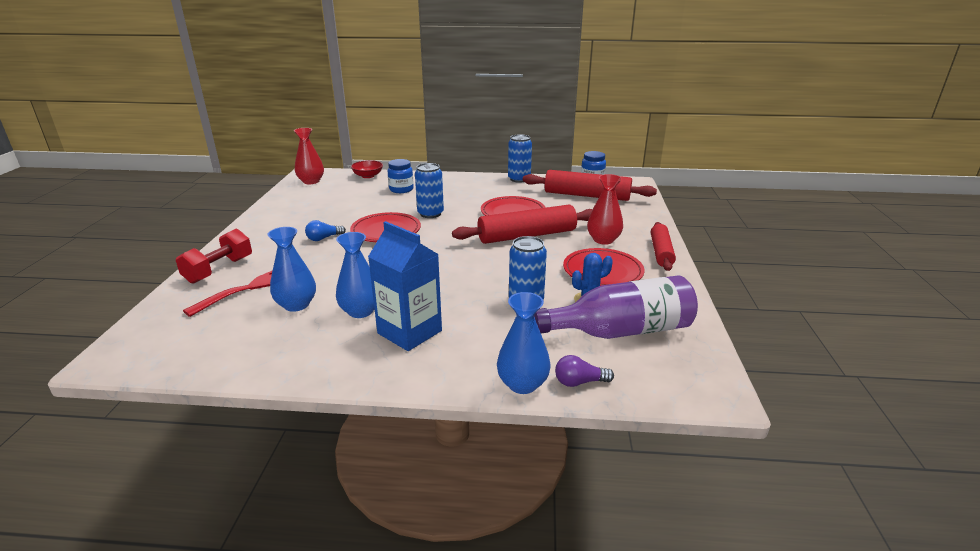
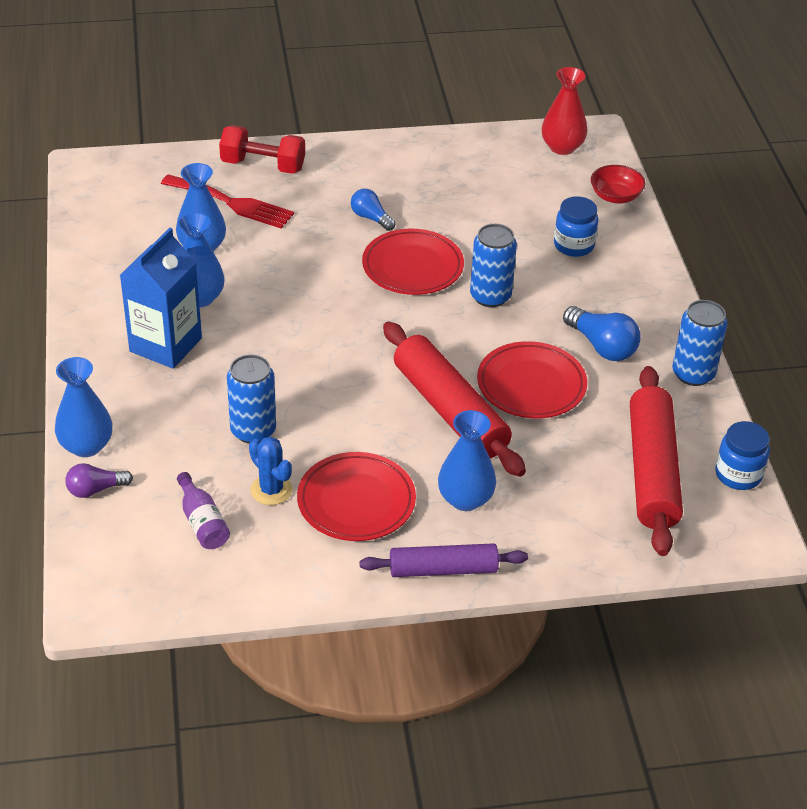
camera: 75 degrees right, 15 degrees up
purple bottle [534,275,698,339] -> purple bottle [177,472,230,549], size x0.47
purple light bulb [555,355,614,387] -> purple light bulb turned 90 degrees counterclockwise [65,463,133,498]
red vase [587,174,623,245] -> blue vase [438,410,496,511]
red rolling pin [651,222,676,271] -> purple rolling pin [360,543,528,577]
none -> blue light bulb [563,306,641,361]

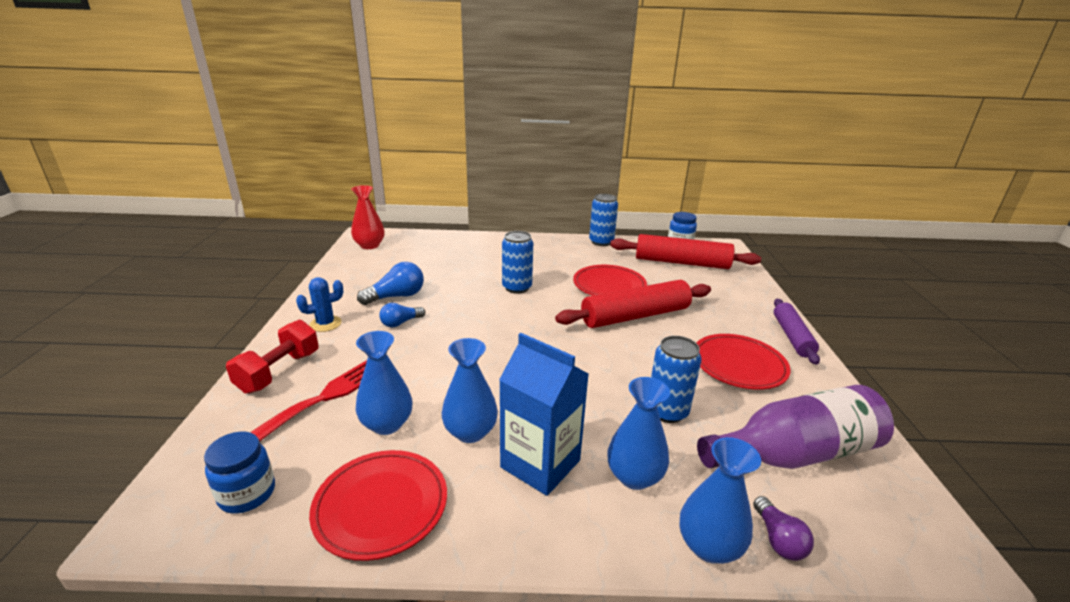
camera: 80 degrees left, 15 degrees down
purple bottle [177,472,230,549] -> purple bottle [697,385,894,469], size x2.14
blue cactus [249,437,292,505] -> blue cactus moved to [296,277,343,332]
red plate [362,229,464,295] -> red plate moved to [309,450,447,561]
blue vase [438,410,496,511] -> blue vase moved to [607,377,670,490]
blue jar [554,196,598,257] -> blue jar moved to [204,432,275,514]
blue light bulb [563,306,641,361] -> blue light bulb moved to [357,262,424,305]
red bowl [591,165,645,203] -> none

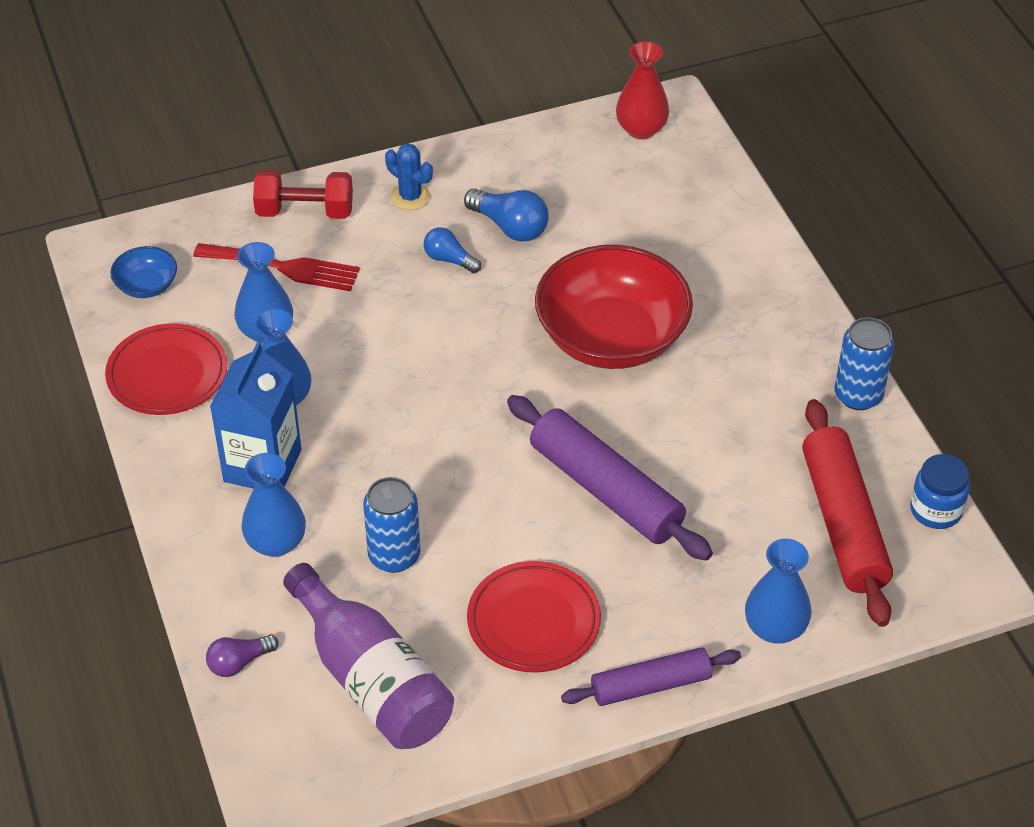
camera: 70 degrees right, 20 degrees up
blue jar [204,432,275,514] -> blue bowl [110,246,177,298]
blue can [502,231,533,294] -> red bowl [535,245,693,369]
red rolling pin [555,280,711,328] -> purple rolling pin [507,395,713,561]
red plate [573,265,647,296] -> none
blue vase [679,437,761,564] -> blue vase moved to [745,539,811,644]

